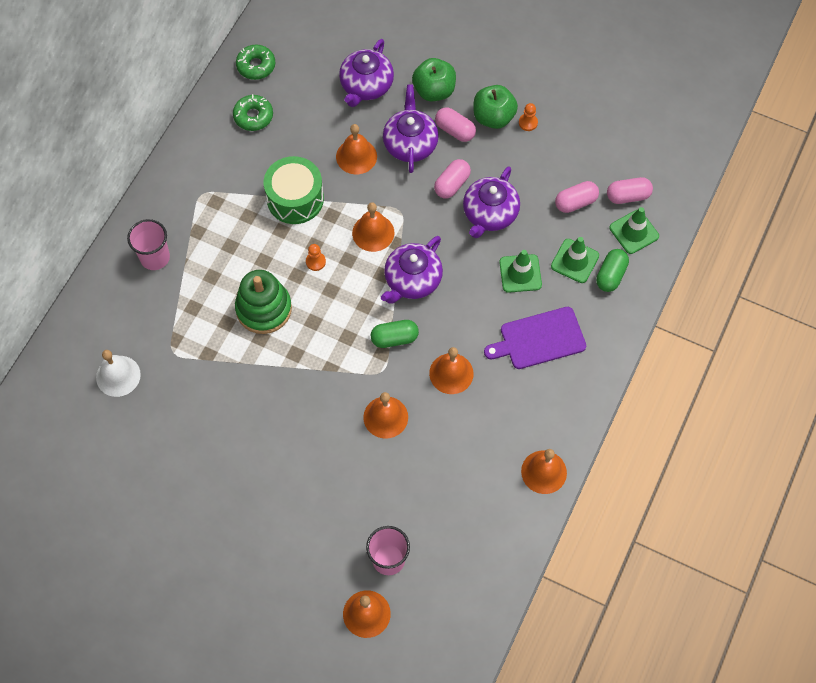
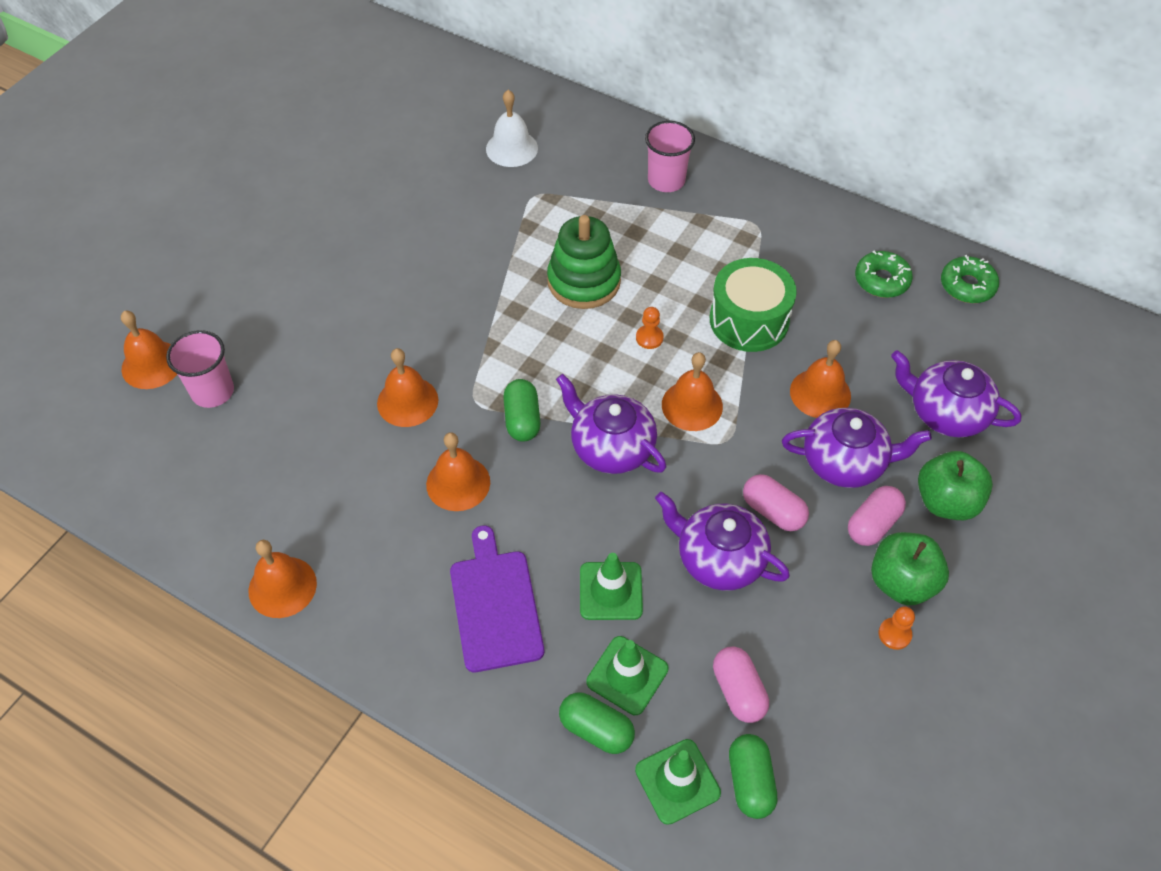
camera: 95 degrees right, 10 degrees down
pink capsule [607,177,653,204] -> green capsule [729,734,777,819]

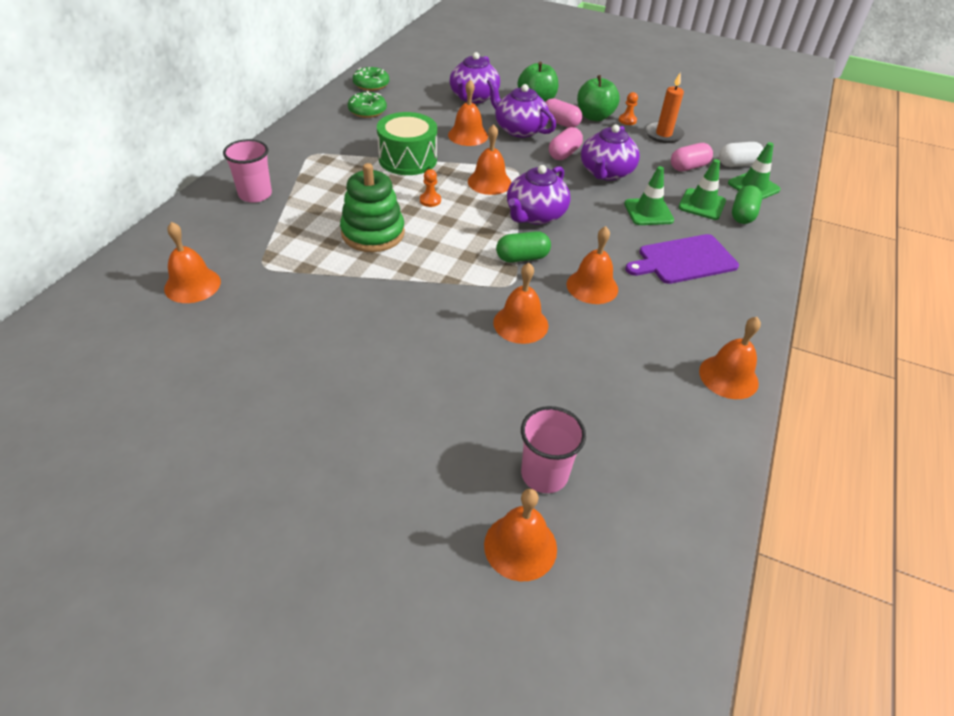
camera: 100 degrees left, 10 degrees down
white bell [486,90,538,167] -> orange bell [164,222,221,303]
green capsule [729,734,777,819] -> white capsule [719,142,764,167]
purple teapot [782,408,932,488] -> purple teapot turned 45 degrees counterclockwise [487,78,556,138]
none -> orange candle [645,73,684,143]

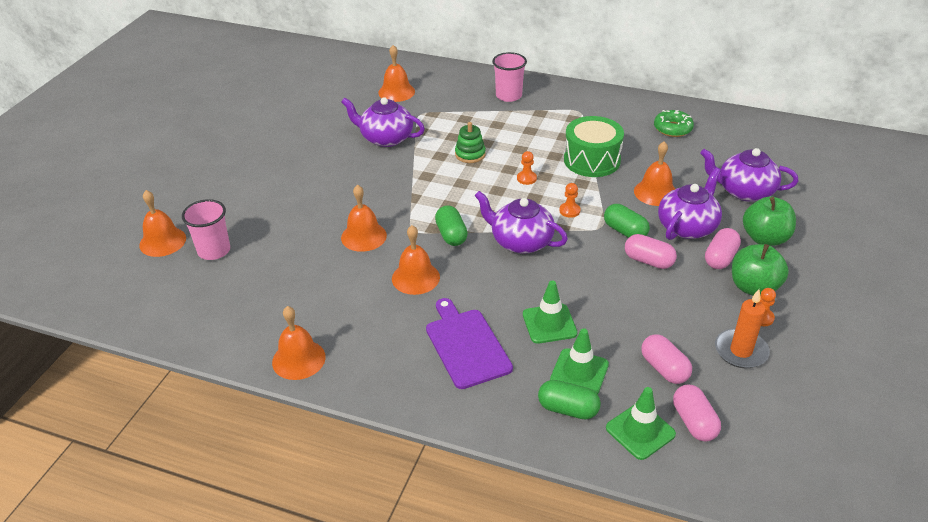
camera: 90 degrees right, 5 degrees down
green stacking toy [340,163,405,252] -> green stacking toy [455,122,486,163], size x0.58
green donut [353,67,389,91] -> none
orange bell [468,124,511,195] -> orange pawn [559,183,580,218]
purple teapot [581,125,640,181] -> purple teapot moved to [341,97,425,147]
white capsule [719,142,764,167] -> pink capsule [673,385,721,442]
none -> green capsule [604,204,650,238]

